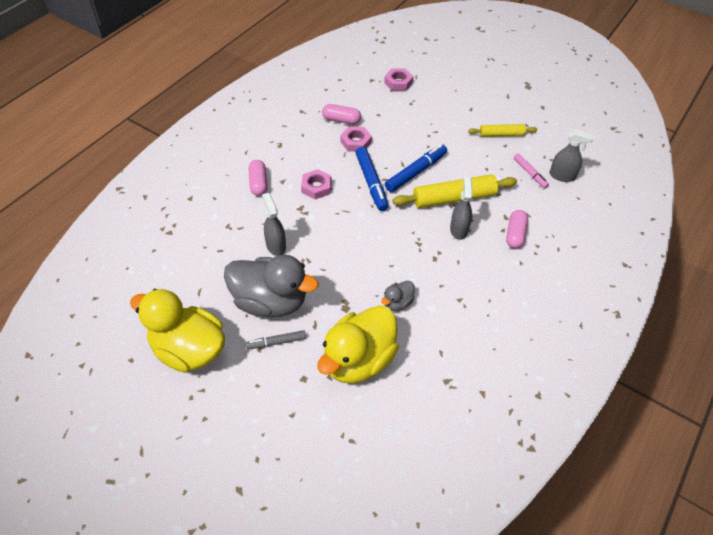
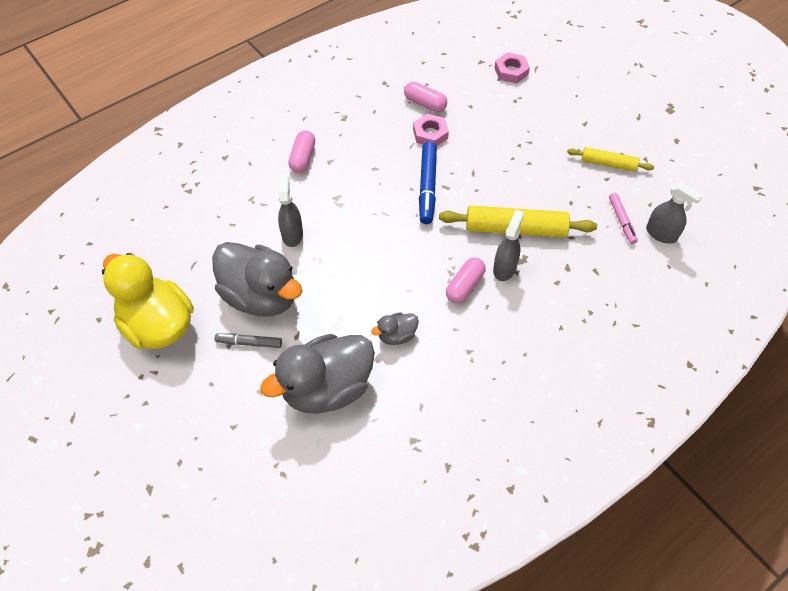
camera: 20 degrees right, 5 degrees up
pink nut [301,169,332,199] -> none
yellow duck [317,305,399,384] -> grey duck [260,334,375,414]
blue marker [385,144,447,192] -> none
pink capsule [506,210,528,249] -> pink capsule moved to [446,258,486,303]

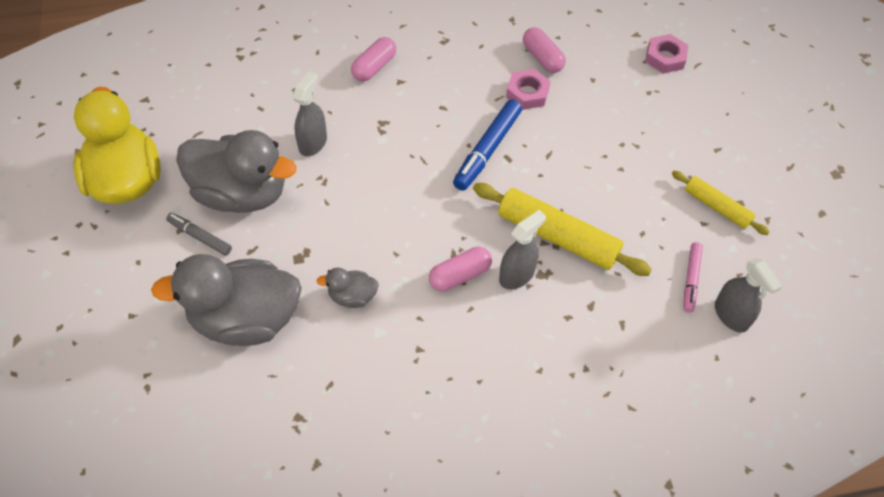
camera: 25 degrees right, 0 degrees up
grey duck [212,242,302,317] -> grey duck turned 45 degrees counterclockwise [176,130,296,213]

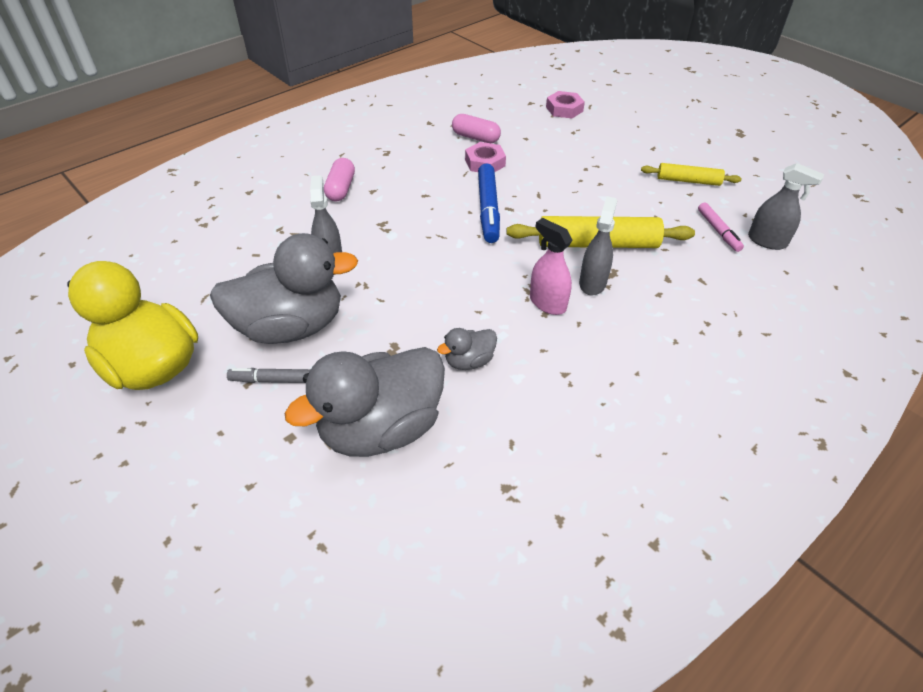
camera: 30 degrees left, 10 degrees down
pink capsule [429,247,492,291] -> pink spray bottle [530,218,572,315]

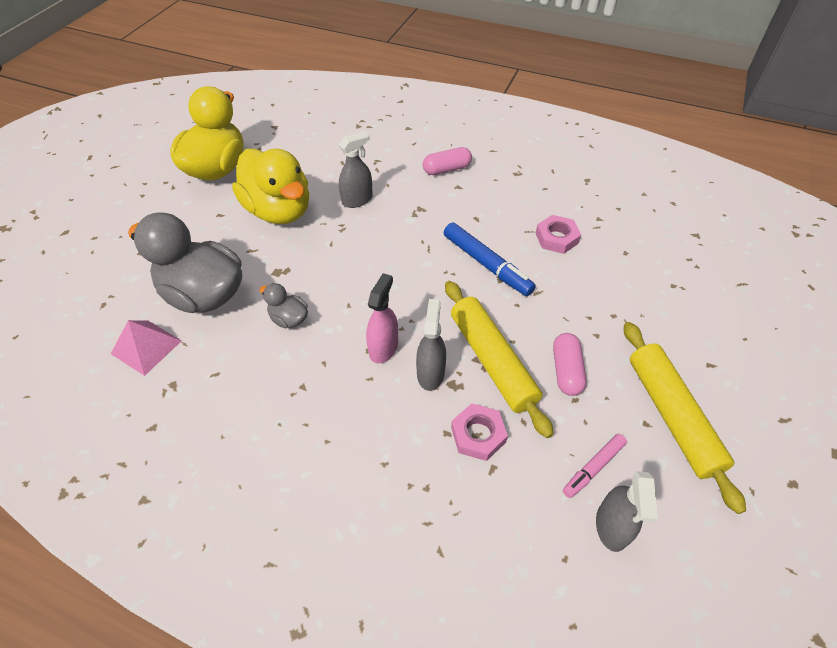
camera: 65 degrees right, 5 degrees up
grey duck [210,233,358,344] -> yellow duck [232,149,309,224]
grey marker [227,368,311,383] -> none
pink capsule [452,114,501,143] -> pink capsule moved to [553,333,587,396]
blue marker [478,163,500,243] -> blue marker turned 105 degrees counterclockwise [444,223,536,296]
pink nut [546,91,585,118] -> pink nut moved to [451,403,508,461]
grey spray bottle [579,196,617,296] -> grey spray bottle turned 75 degrees counterclockwise [416,299,446,391]
yellow rolling pin [641,163,742,186] -> yellow rolling pin [624,322,746,514], size x1.71
none -> pink pyramid [111,320,181,376]

